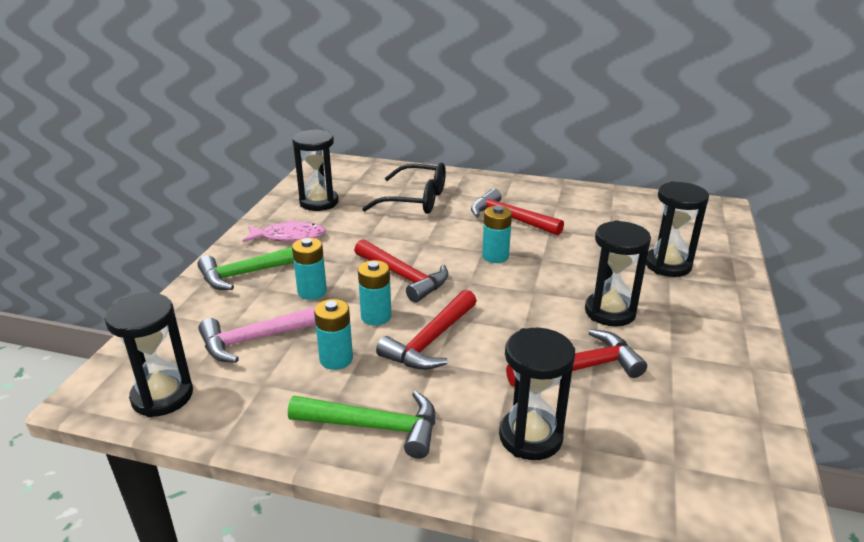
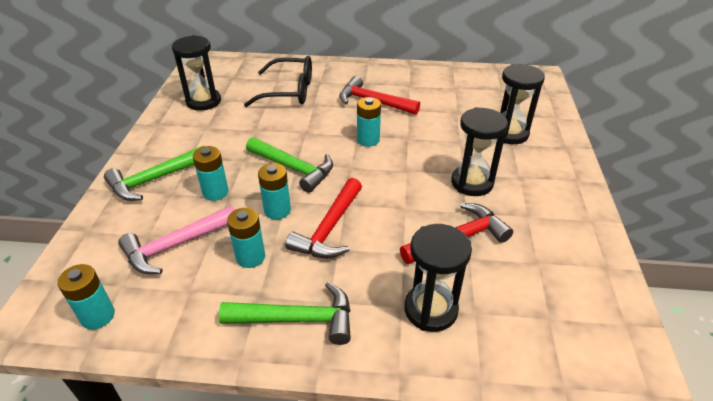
camera: 10 degrees left, 10 degrees up
black hourglass [105,293,193,417] -> turquoise battery [58,264,115,330]
pink fish [243,220,326,242] -> none
red hammer [354,239,448,303] -> green hammer [246,137,333,193]

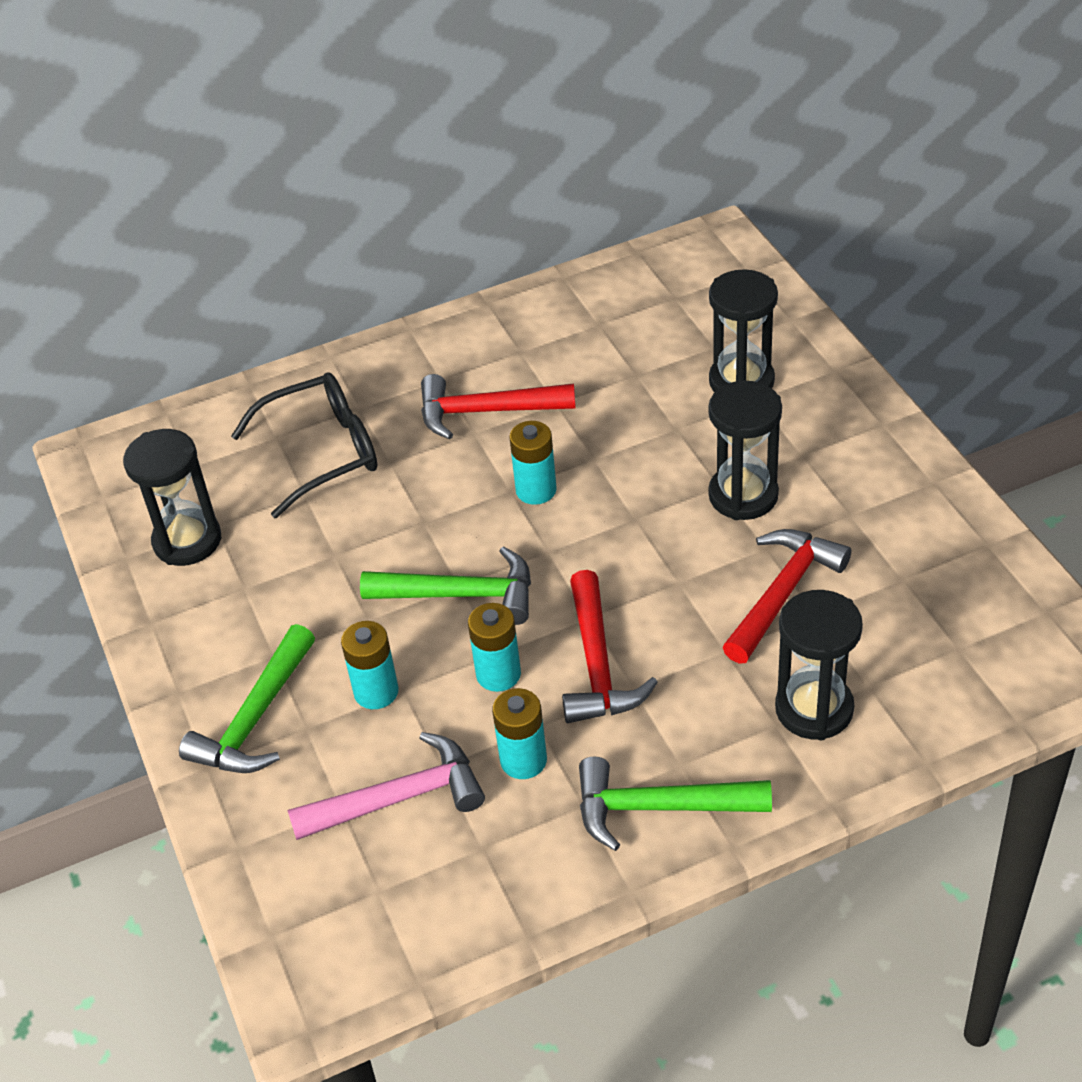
camera: 25 degrees left, 5 degrees up
turquoise battery [58,264,115,330] -> none
pink hammer [118,205,235,274] -> pink hammer turned 135 degrees counterclockwise [288,732,485,840]
green hammer [219,282,351,345] -> green hammer turned 150 degrees counterclockwise [579,757,772,851]

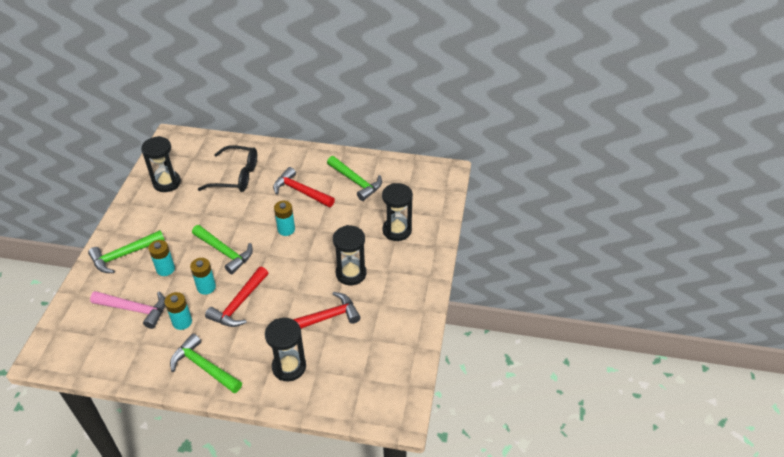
camera: 30 degrees right, 0 degrees up
none -> green hammer [327,156,382,201]

